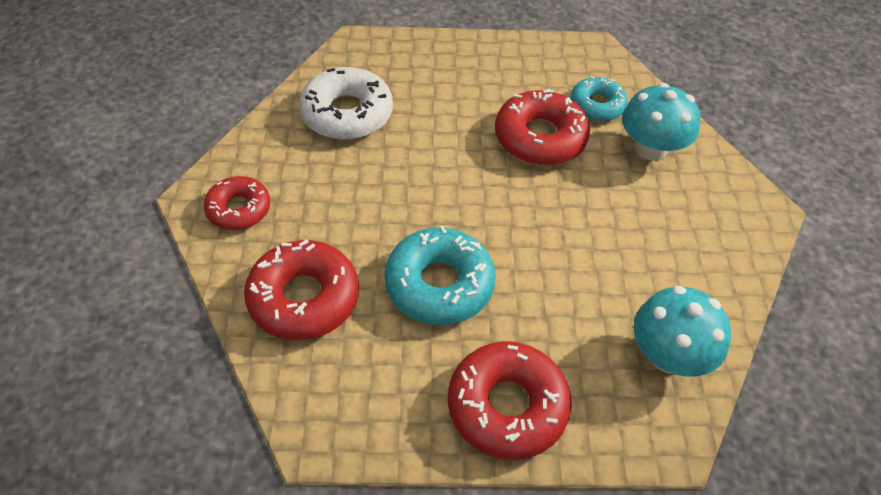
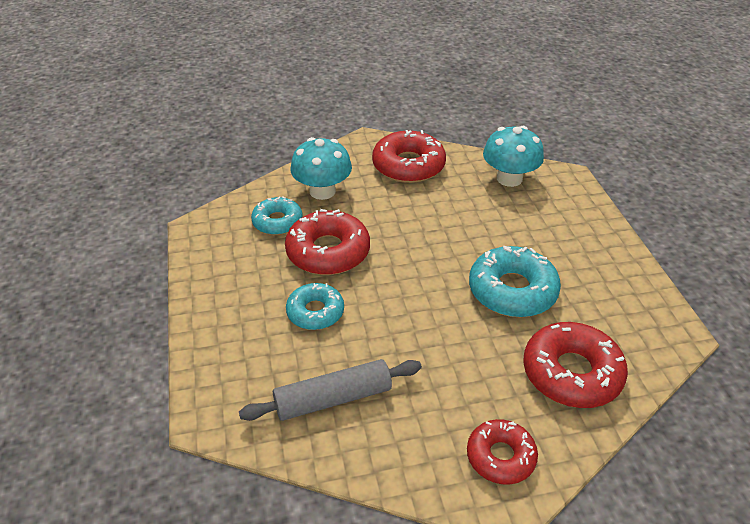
camera: 100 degrees left, 10 degrees down
white donut [299,67,393,140] -> grey rolling pin [239,359,422,421]
red donut [448,341,572,460] -> red donut moved to [372,130,446,183]
none -> turquoise donut [286,283,344,330]

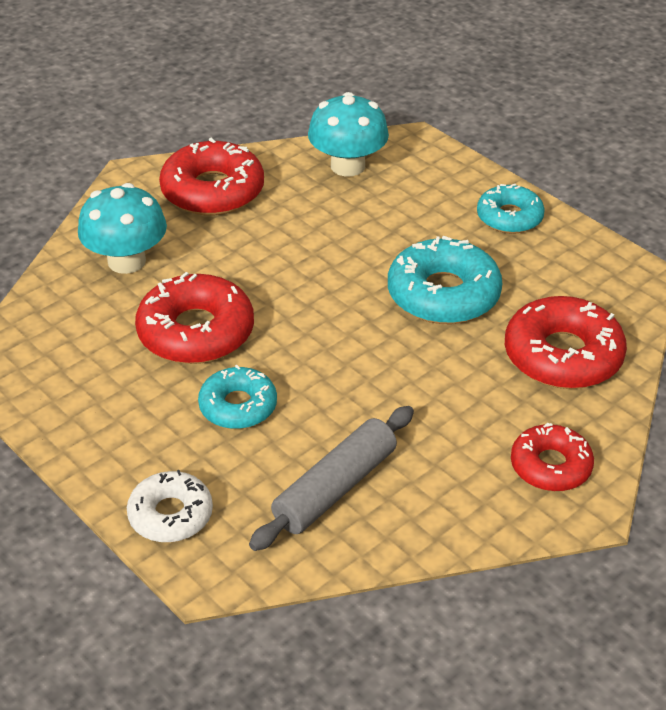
camera: 30 degrees left, 0 degrees up
turquoise donut [251,196,303,235] -> turquoise donut moved to [477,184,545,234]
none -> white donut [127,470,213,542]

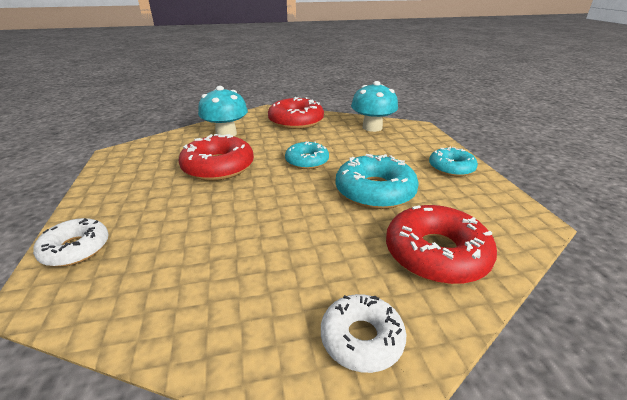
camera: 30 degrees right, 10 degrees down
turquoise donut [198,365,277,429] -> turquoise donut moved to [285,141,329,169]
grey rolling pin [249,406,414,551] -> none
red donut [511,423,594,491] -> white donut [321,294,406,373]

